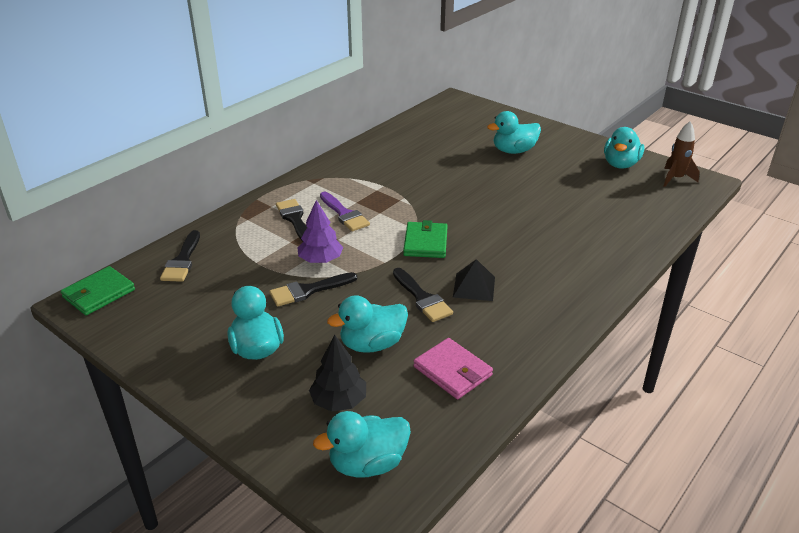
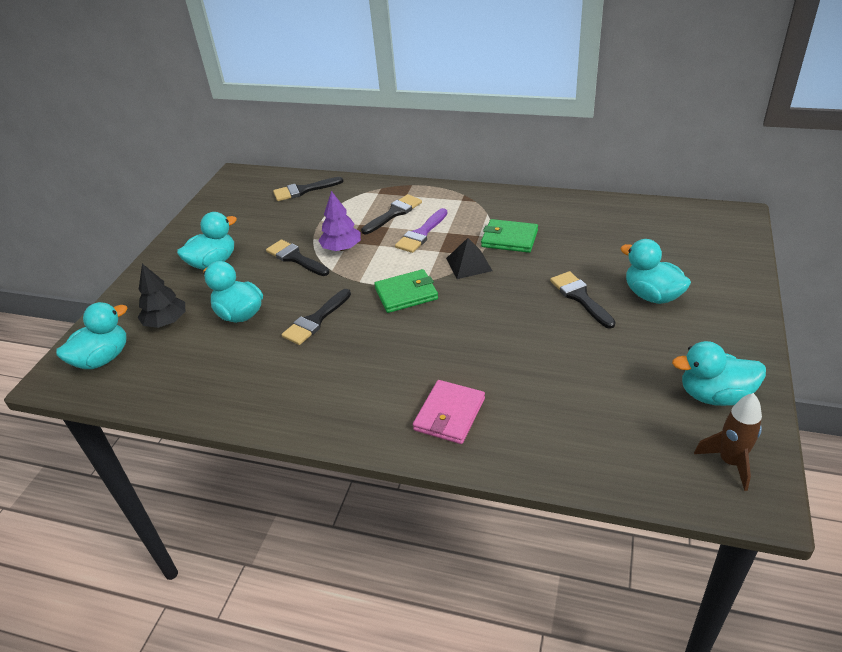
camera: 70 degrees right, 5 degrees up
green wallet [61,266,135,315] -> green wallet moved to [481,219,538,253]
turquoise duck [313,411,411,478] -> turquoise duck turned 90 degrees clockwise [56,302,128,369]
pink wallet [413,338,493,399] -> pink wallet moved to [413,380,485,444]
black pyramid [453,259,495,301] -> black pyramid moved to [446,238,492,279]
none -> black brush [550,271,616,329]

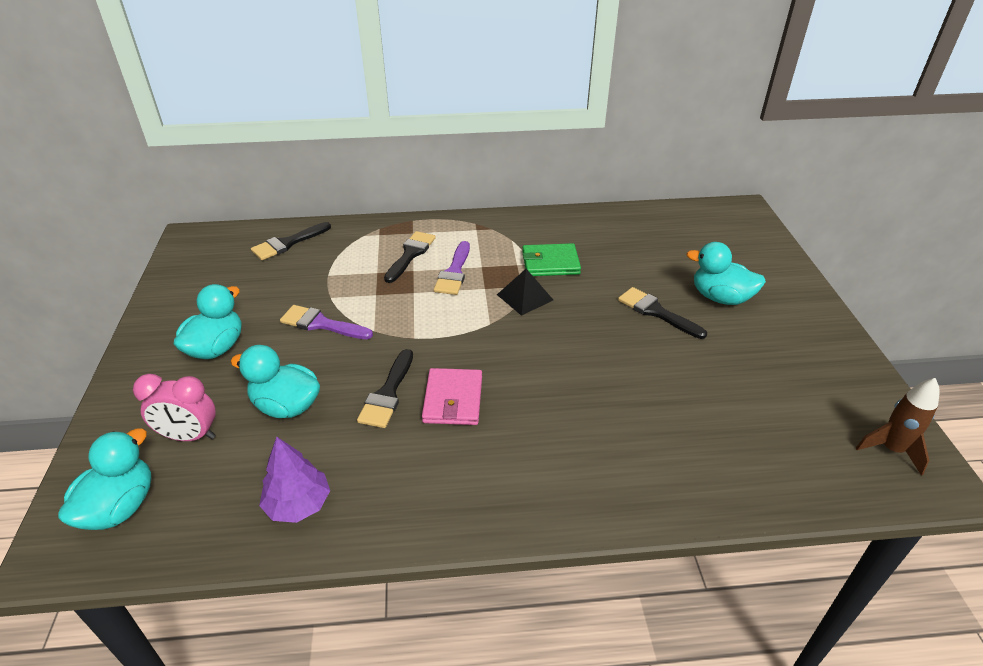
camera: 25 degrees left, 0 degrees up
black tree [138,264,185,328] -> pink clock [133,374,216,441]
black brush [266,239,329,276] -> purple brush [280,305,373,339]
purple tree [318,191,361,251] -> purple tree moved to [259,437,330,523]
green wallet [374,269,438,313] -> none
pink wallet [413,380,485,444] -> pink wallet moved to [422,368,482,425]
turquoise duck [672,341,766,406] -> none

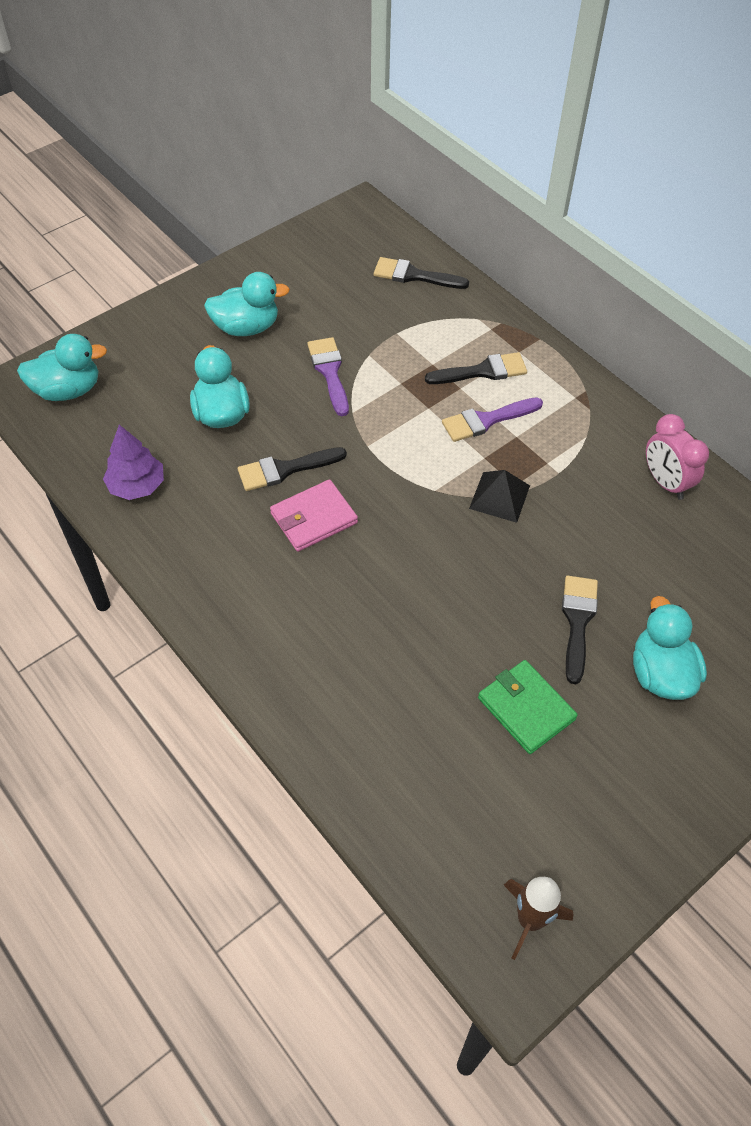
camera: 55 degrees right, 15 degrees up
pink clock [133,374,216,441] -> pink clock moved to [646,414,709,500]
green wallet [522,243,581,276] -> green wallet moved to [478,660,578,754]

